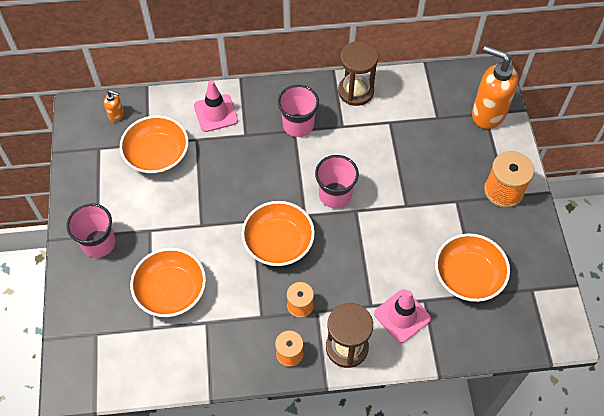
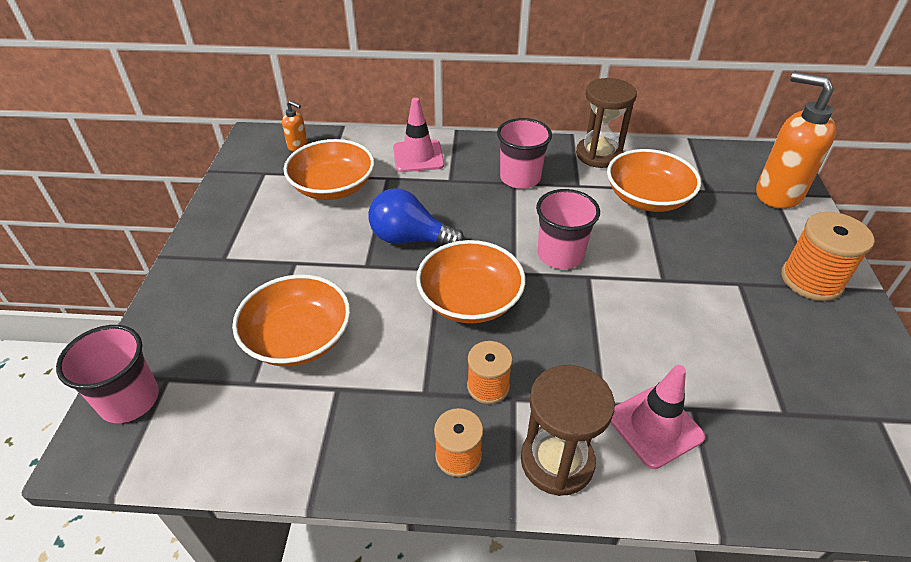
camera: 10 degrees right, 15 degrees down
pink cup [66,203,116,258] -> pink cup moved to [56,325,159,423]
orange bowl [435,233,510,302] -> orange bowl moved to [607,149,701,212]
none -> blue light bulb [368,188,464,245]

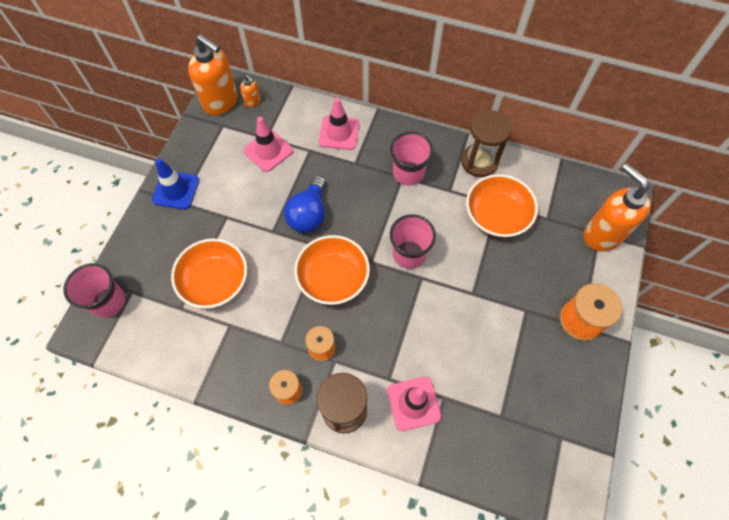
camera: 15 degrees right, 20 degrees up
orange bowl [283,139,374,200] -> pink traffic cone [244,117,293,172]
blue light bulb [368,188,464,245] -> blue light bulb turned 105 degrees counterclockwise [284,175,326,233]
none -> blue traffic cone [152,158,199,210]
none -> orange soap dispenser [188,34,238,116]

